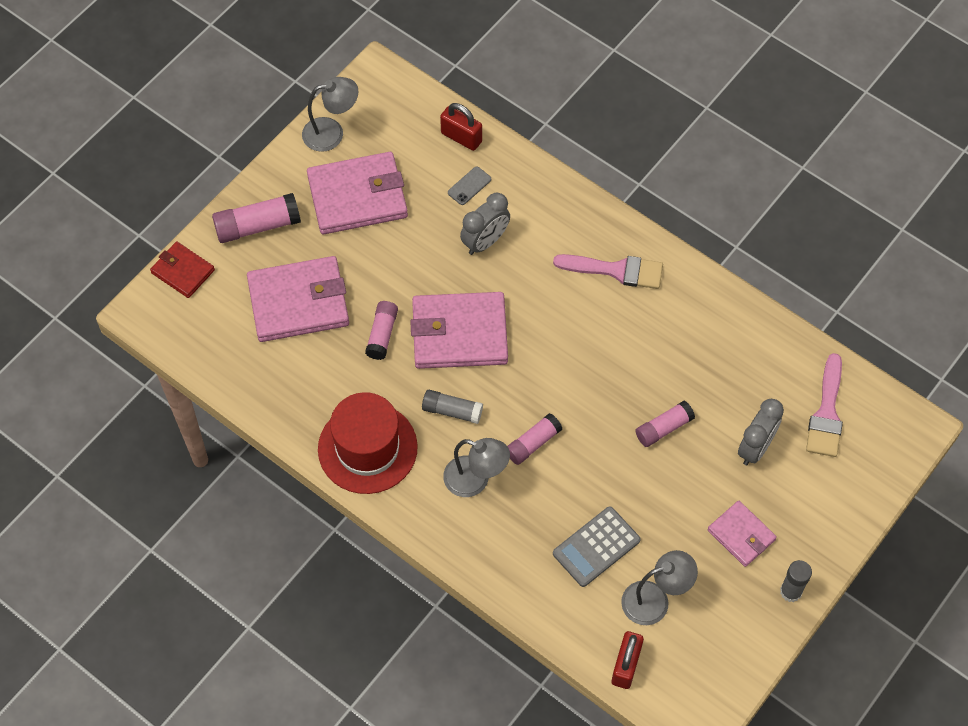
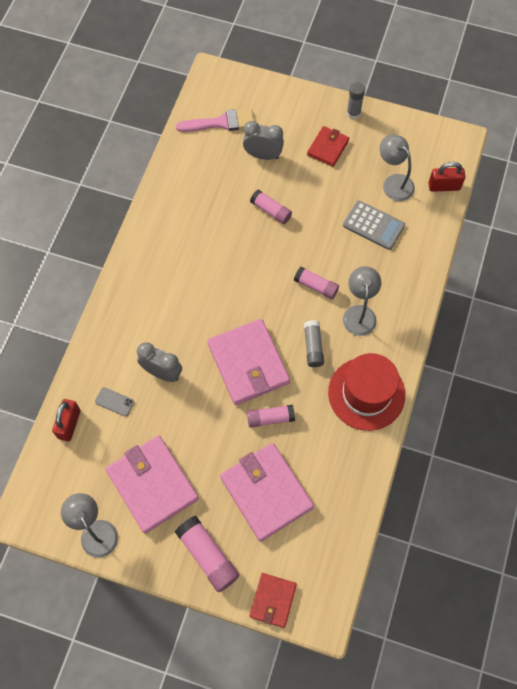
camera: 110 degrees left, 5 degrees up
pink brush [553,254,663,289] -> none
pink wallet [708,500,777,567] -> red wallet [307,126,349,167]

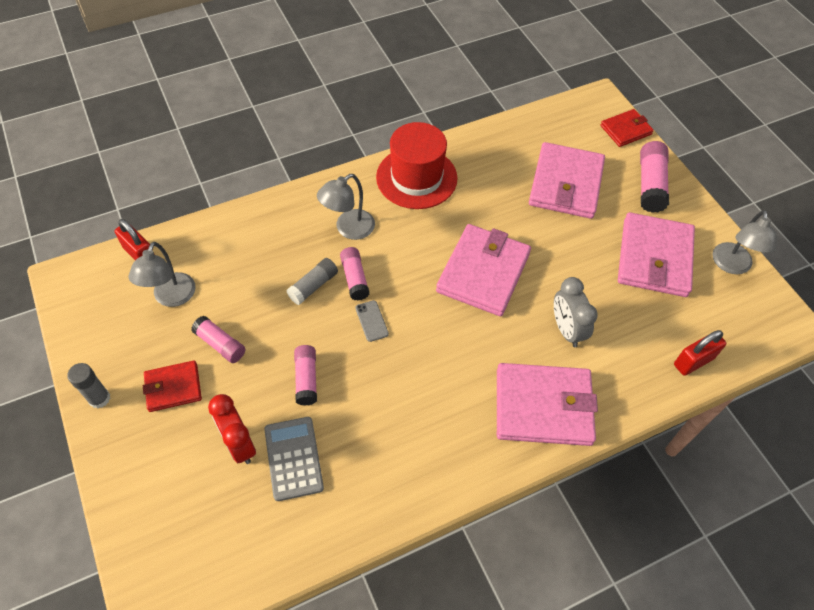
camera: 135 degrees left, 10 degrees down
grey phone [95,387,135,417] -> grey phone moved to [355,300,389,342]
pink brush [176,109,254,132] -> none
grey clock [243,121,284,160] -> red clock [208,394,256,464]
pink glue stick [247,405,295,428] -> pink glue stick moved to [191,316,245,363]
grey glue stick [304,320,324,367] -> grey glue stick moved to [286,258,338,305]
grey calculator [343,201,405,250] -> grey calculator moved to [264,417,324,501]
none -> pink wallet [497,363,598,446]

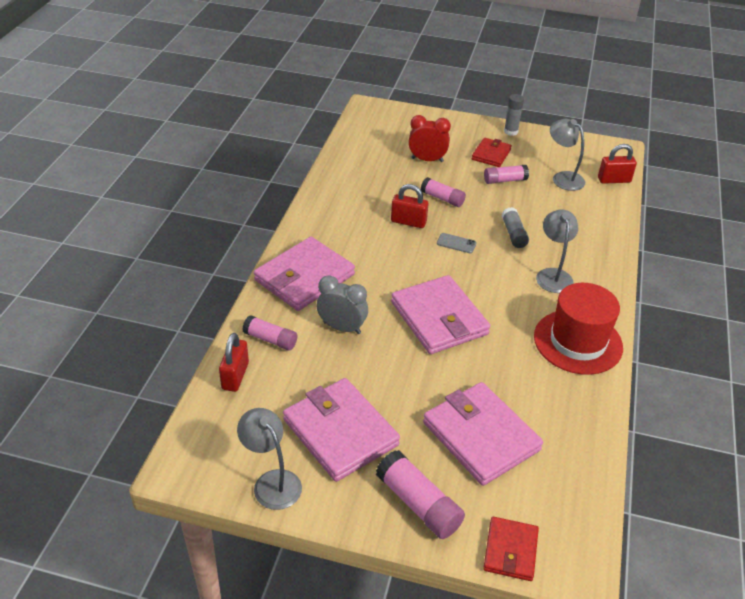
camera: 130 degrees right, 15 degrees down
grey calculator [264,417,324,501] -> none
pink glue stick [340,247,370,300] -> pink glue stick moved to [242,315,298,351]
none -> red padlock [391,184,429,228]

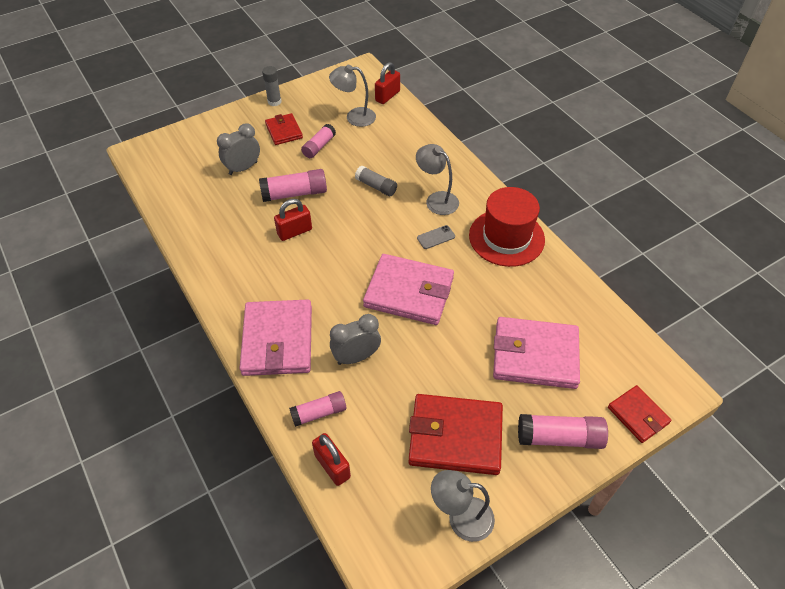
camera: 45 degrees left, 10 degrees up
pink wallet [283,378,400,482] -> red wallet [408,394,503,475]
red clock [408,115,451,162] -> grey clock [217,123,260,175]
pink glue stick [421,177,466,207] -> pink glue stick [259,169,327,202], size x1.51
grey phone [437,233,477,253] -> grey phone moved to [417,225,455,249]

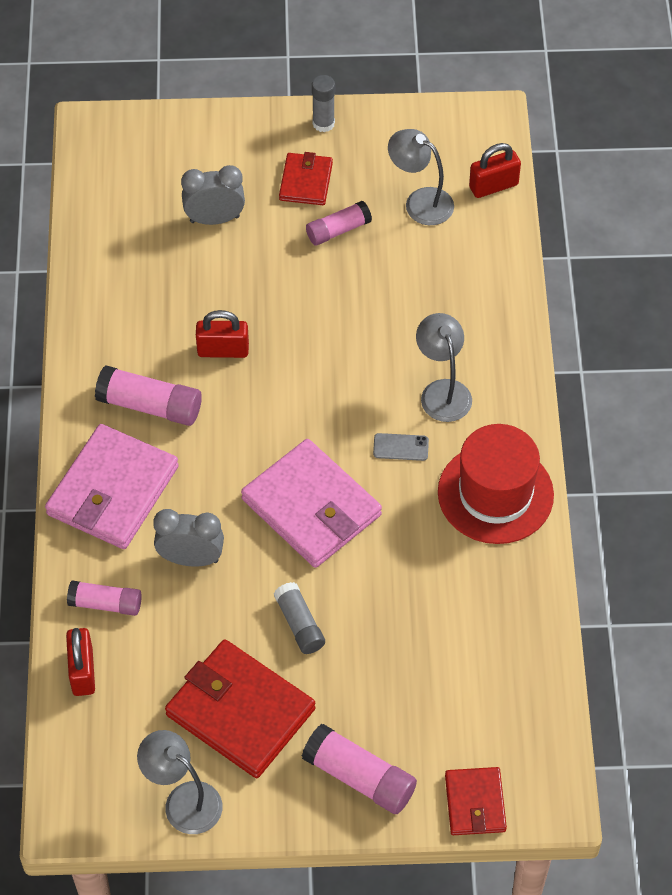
camera: 30 degrees right, 5 degrees up
pink glue stick [259,169,327,202] -> pink glue stick moved to [95,365,202,426]
grey glue stick [355,165,397,196] -> grey glue stick moved to [273,582,325,654]
pink wallet [493,317,580,389] -> none

